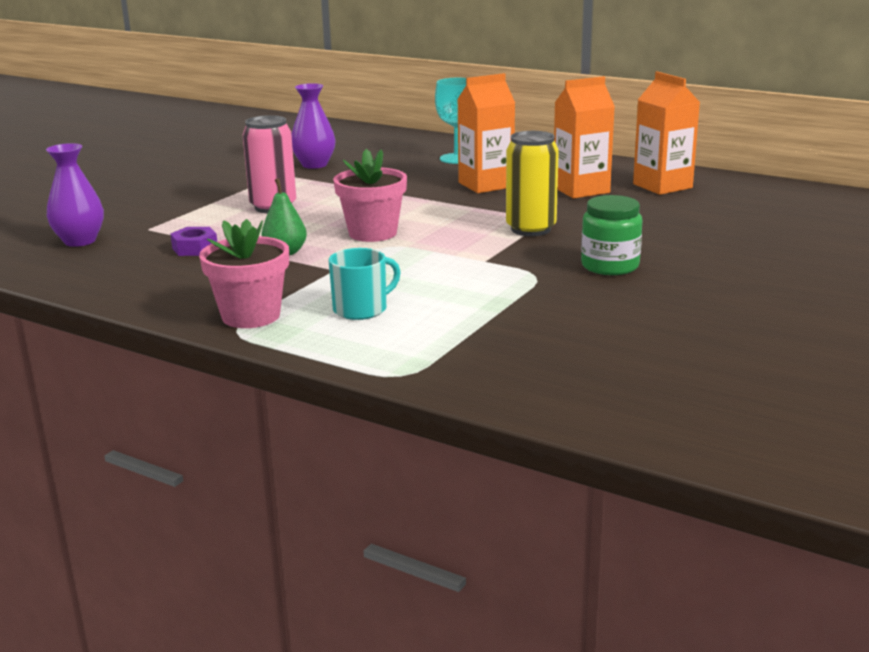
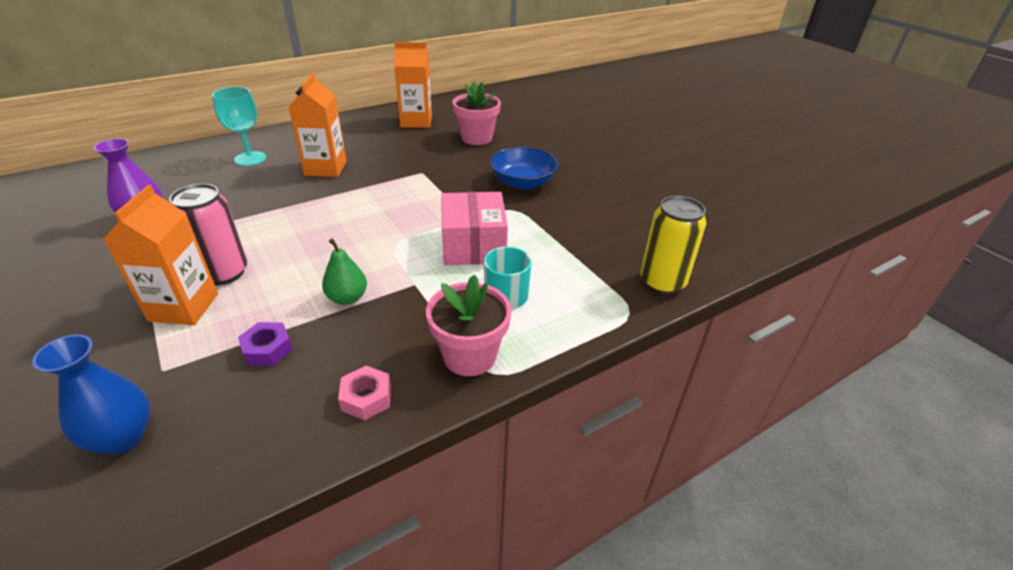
camera: 65 degrees left, 15 degrees up
purple vase [46,143,104,247] -> blue vase [32,334,150,454]
pink flower pot [333,149,407,242] -> pink flower pot moved to [452,81,501,145]
yellow can [506,131,559,236] -> yellow can moved to [640,196,706,295]
orange carton [554,76,615,199] -> orange carton moved to [103,185,218,325]
green jar [581,195,642,275] -> blue bowl [490,147,559,189]
none -> pink nut [338,366,391,420]
none -> pink box [441,192,508,265]

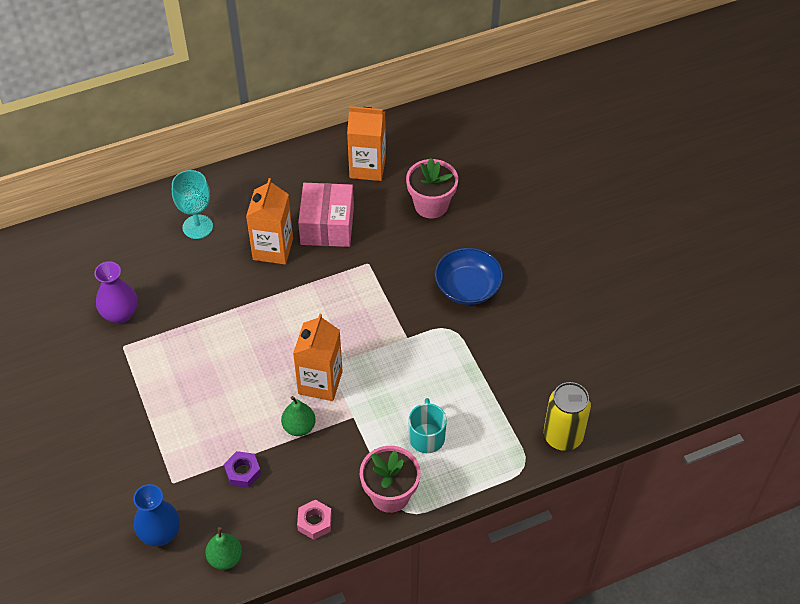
camera: 10 degrees right, 15 degrees up
orange carton [103,185,218,325] -> orange carton moved to [293,314,343,401]
pink can [169,184,247,285] -> none
pink box [441,192,508,265] -> pink box moved to [298,183,354,247]
none -> green pear [205,527,242,570]

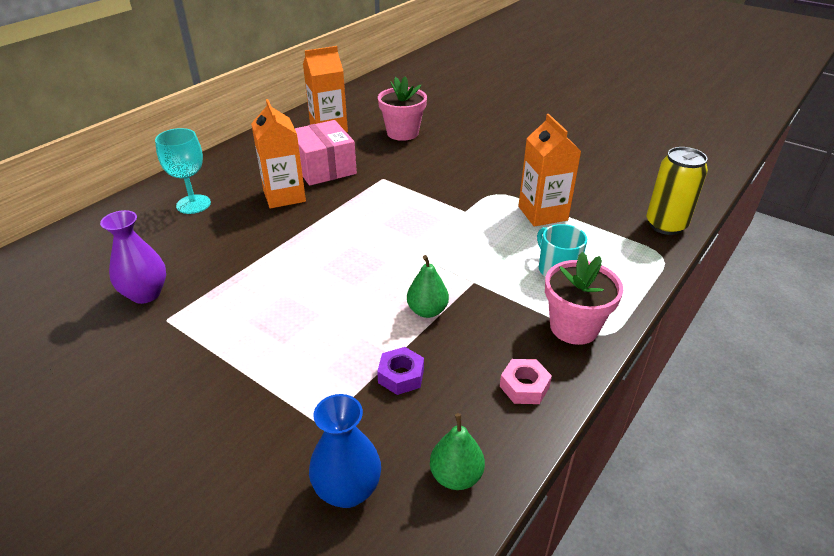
camera: 30 degrees left, 15 degrees down
orange carton [293,314,343,401] -> orange carton moved to [518,114,581,227]
blue bowl [435,247,504,305] -> none

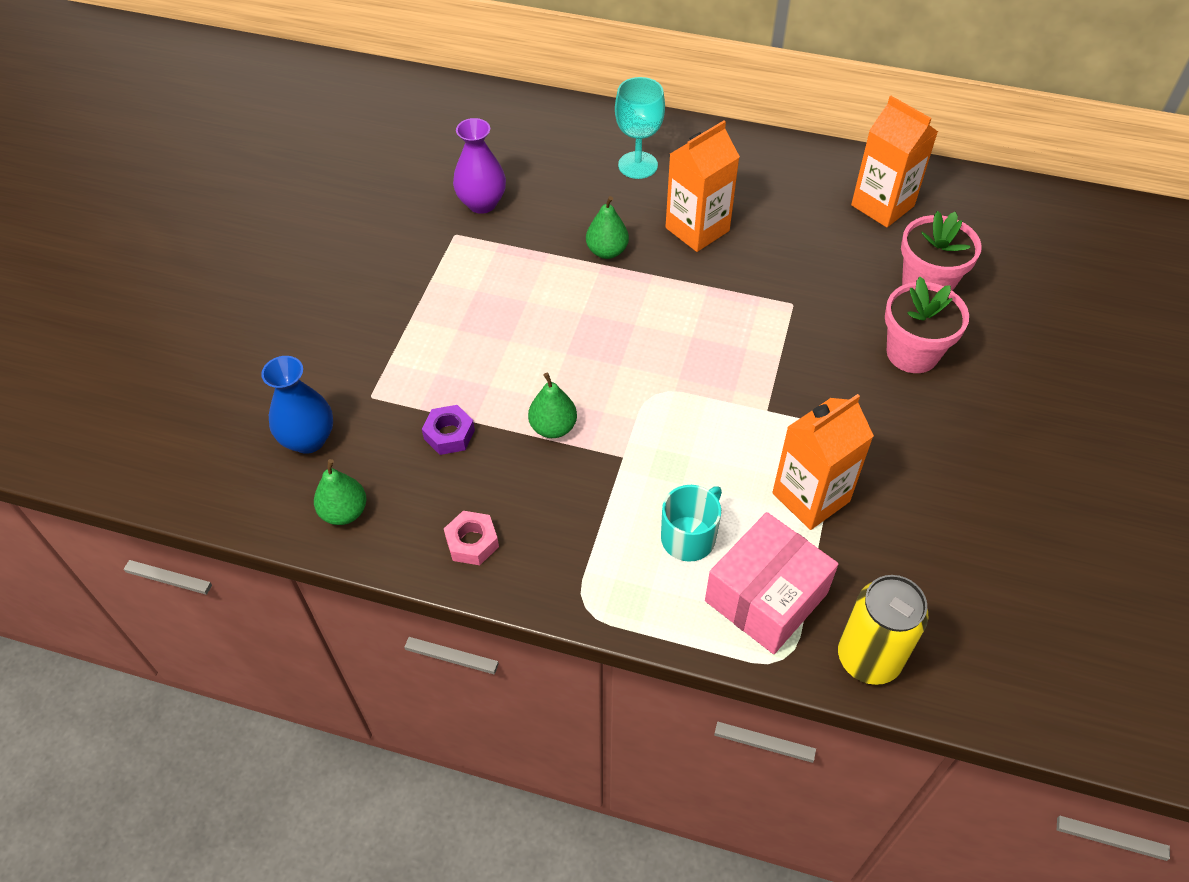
camera: 70 degrees right, 15 degrees up
pink box [295,120,357,186] -> pink box moved to [705,512,838,654]
pink flower pot [545,252,623,345] -> pink flower pot moved to [885,276,969,373]
none -> green pear [586,196,629,259]

